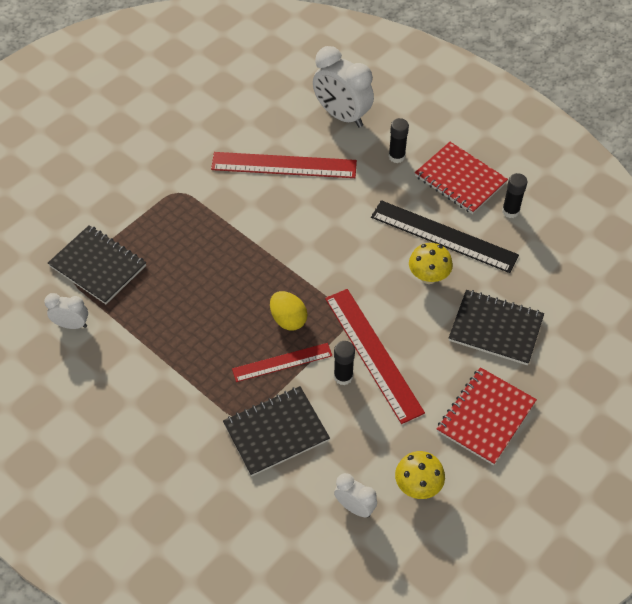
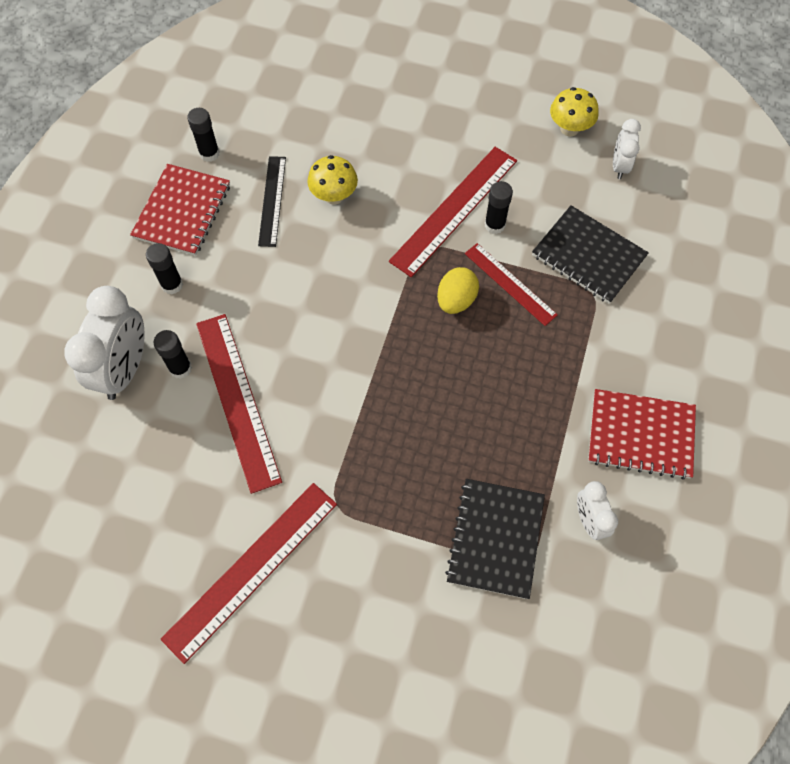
camera: 115 degrees left, 10 degrees up
black ruler [371,200,519,273] -> black ruler [258,156,286,247], size x0.61
red notebook [437,367,537,465] -> red notebook moved to [588,389,696,479]
black notebook [449,290,544,365] -> none
none -> black glue stick [153,330,192,379]
none -> red ruler [160,483,337,664]

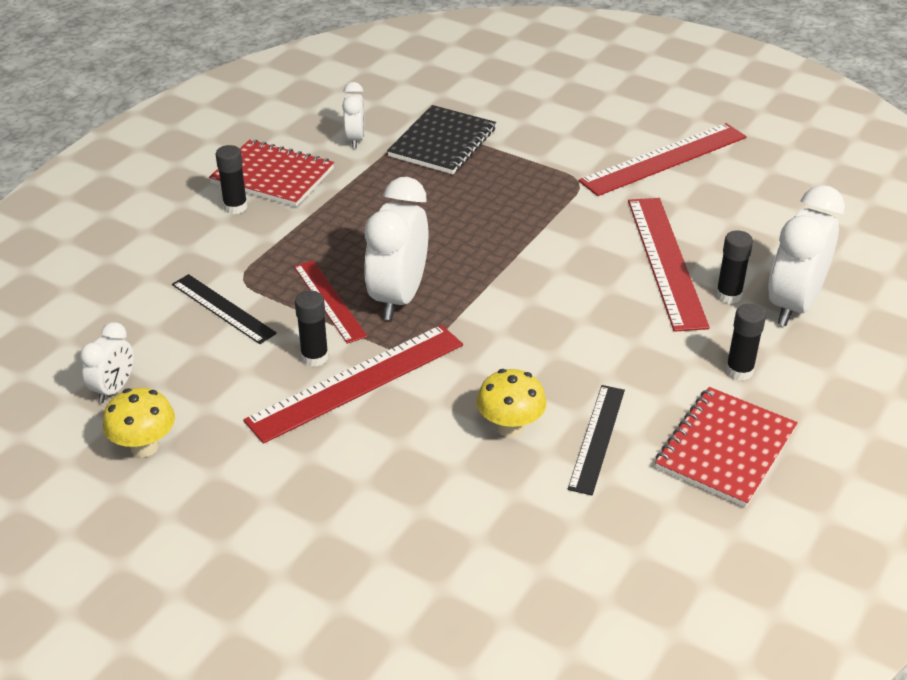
camera: 165 degrees left, 25 degrees down
black glue stick [187,108,220,162] -> black glue stick moved to [216,145,248,214]
yellow egg [437,267,479,314] -> white clock [364,177,428,320]
black notebook [532,205,649,304] -> black ruler [172,274,277,344]

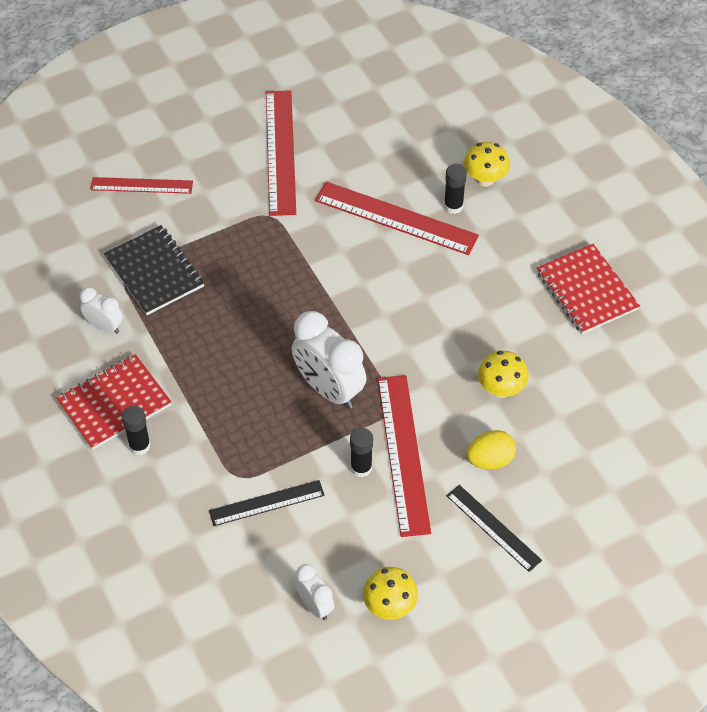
camera: 60 degrees left, 15 degrees up
red ruler [294,260,368,344] -> red ruler moved to [90,177,193,194]
black ruler [568,385,625,495] -> black ruler moved to [446,485,542,572]
black glue stick [726,304,766,381] -> none
white clock [768,185,845,326] -> yellow mushroom [464,142,510,187]
none -> yellow egg [466,430,516,469]

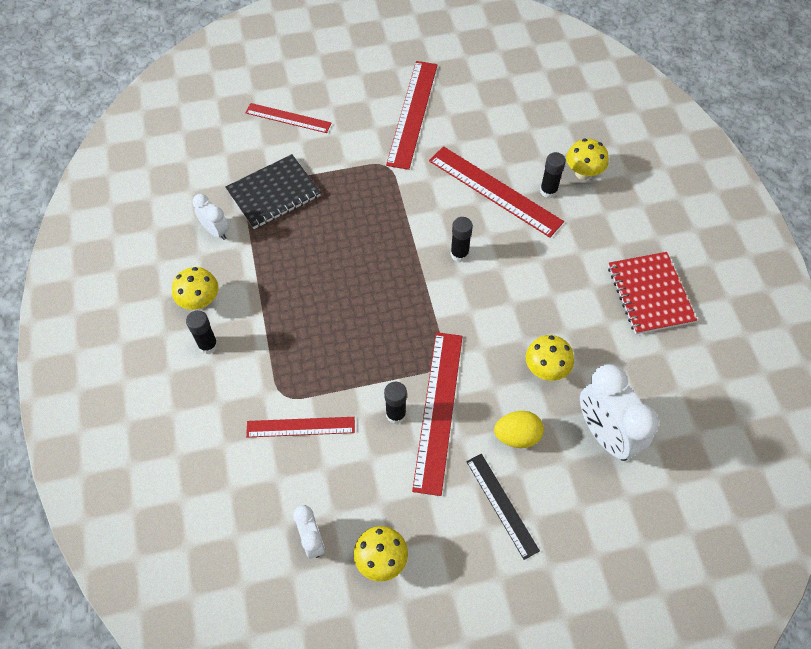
camera: 15 degrees right, 5 degrees up
red notebook [56,354,172,450] -> yellow mushroom [172,267,218,310]
black notebook [104,225,204,315] -> black notebook turned 75 degrees clockwise [225,154,321,229]
black ruler [209,480,325,526] -> red ruler [246,417,355,438]
white clock [292,311,366,409] -> white clock moved to [580,364,659,461]
none -> black glue stick [450,217,473,262]

